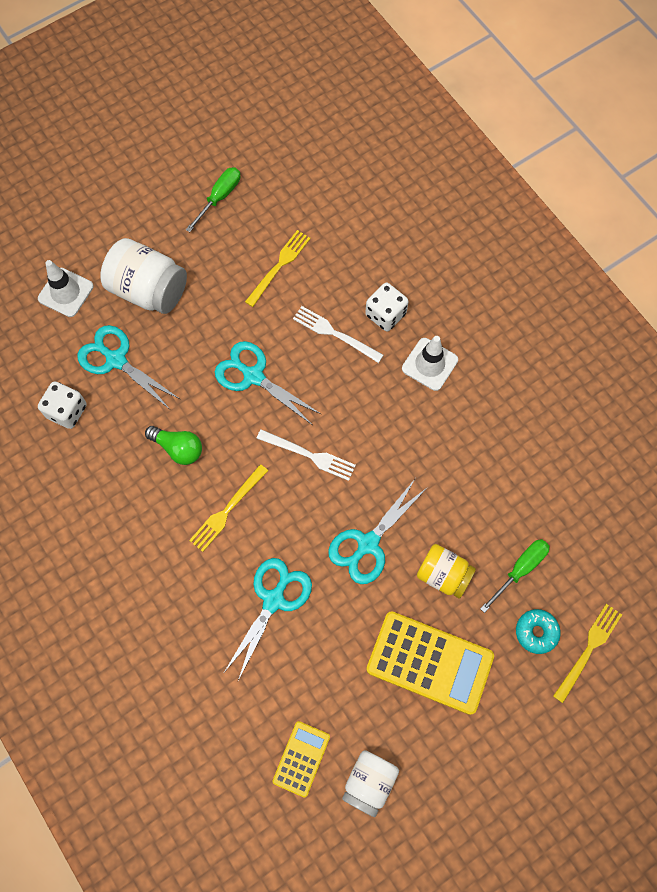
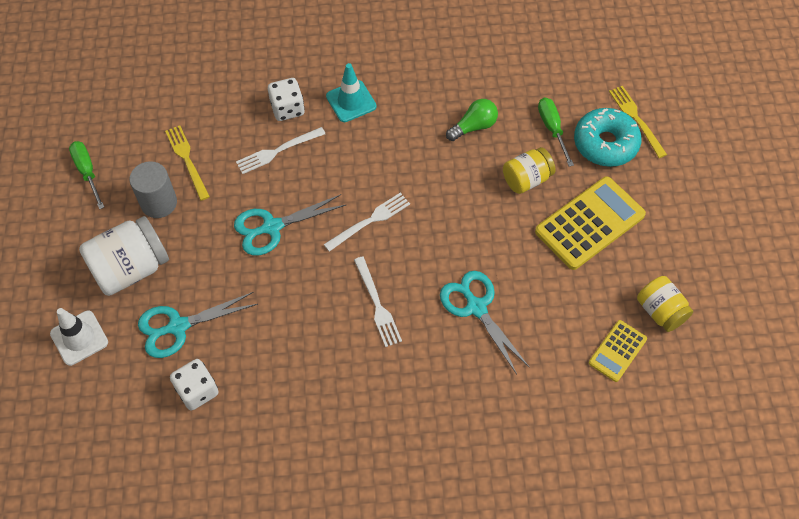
camera: 60 degrees left, 10 degrees down
green light bulb [145,426,202,465] -> green light bulb moved to [446,99,498,141]
yellow fork [189,464,268,552] -> white fork [354,256,402,347]
yellow calculator [273,721,330,797] -> yellow calculator turned 105 degrees counterclockwise [589,320,647,382]
turquoise scissors [328,479,428,584] -> none
white jar [342,750,399,817] -> yellow jar [637,276,693,332]
white traffic cone [402,336,458,391] -> turquoise traffic cone [326,63,377,122]
turquoise donut [516,609,560,654] -> turquoise donut [574,108,642,167], size x1.77
none -> grey cylinder [129,161,177,218]

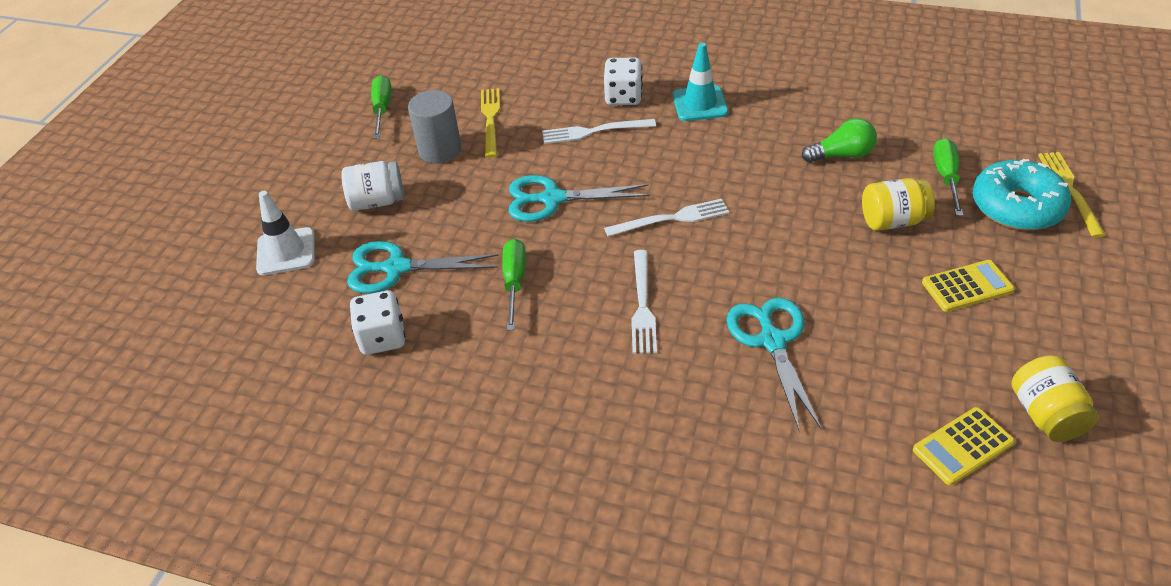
camera: 25 degrees right, 15 degrees down
white jar [79,216,169,296] -> white jar [341,161,404,211], size x0.64
yellow calculator [535,176,646,270] -> yellow calculator [922,260,1015,312], size x0.55
none -> green screwdriver [502,239,526,331]

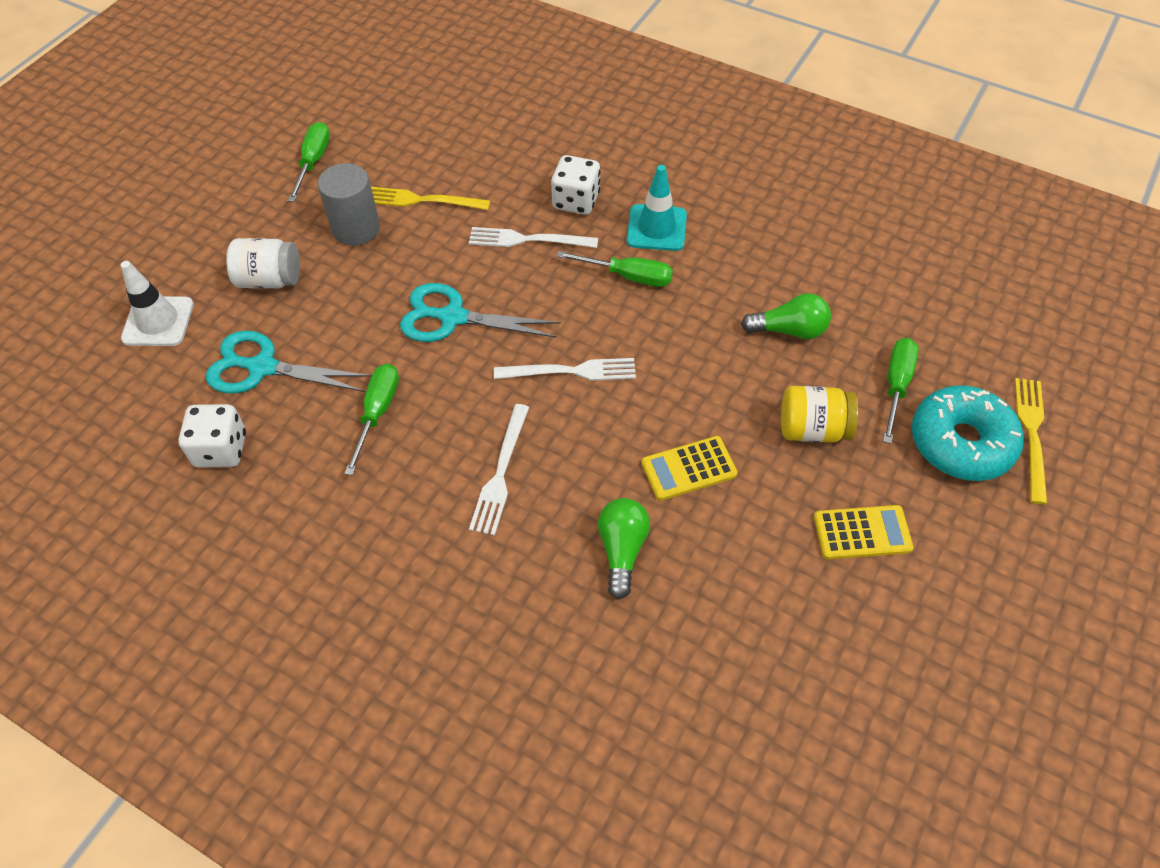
camera: 10 degrees right, 10 degrees up
yellow fork [481,88,500,158] -> yellow fork turned 90 degrees counterclockwise [371,187,490,210]
turquoise scissors [726,297,822,433] -> green light bulb [598,498,650,599]
yellow calculator [913,407,1015,485] -> yellow calculator moved to [641,436,738,501]
yellow jar [1012,356,1099,442] -> none
none -> green screwdriver [557,251,673,287]

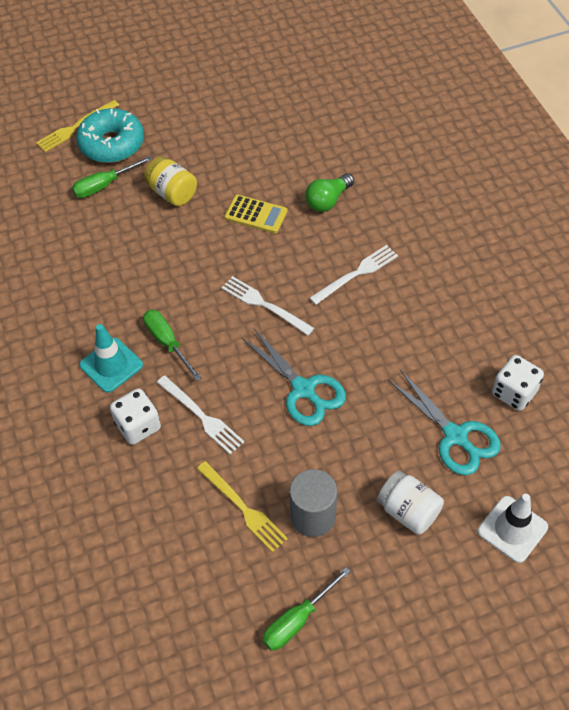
camera: 140 degrees left, 0 degrees up
green screwdriver [344,364,399,475] -> none
green light bulb [741,293,831,339] -> none
yellow calculator [814,505,914,559] -> none

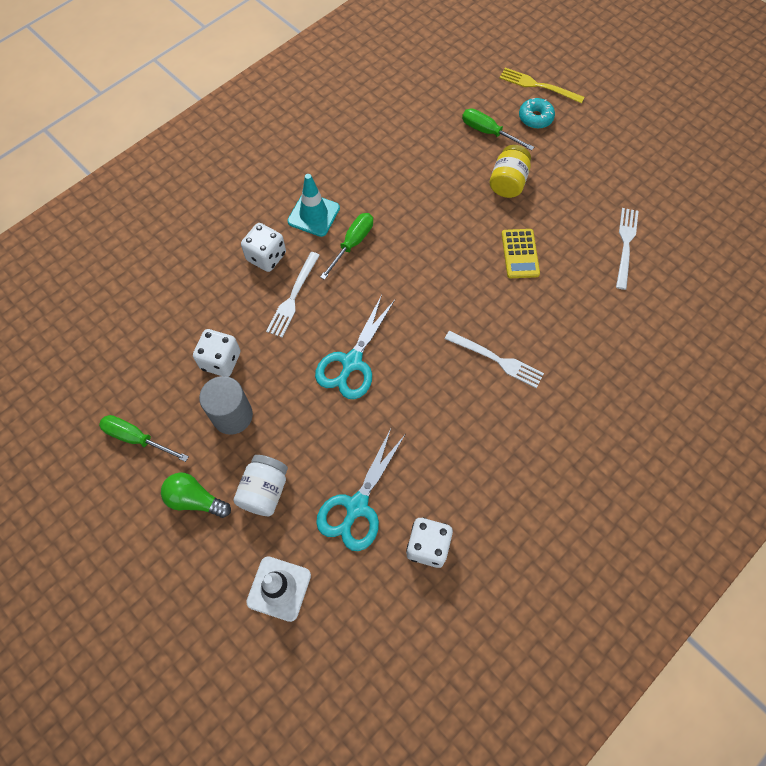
camera: 65 degrees right, 10 degrees up
turquoise donut [76,108,144,163] -> turquoise donut [519,98,555,129], size x0.57
yellow fork [197,461,288,553] -> white dice [193,329,240,377]
white fork [222,276,314,336] -> white fork moved to [616,208,638,290]
green light bulb [305,173,354,212] -> green light bulb moved to [161,472,231,518]

